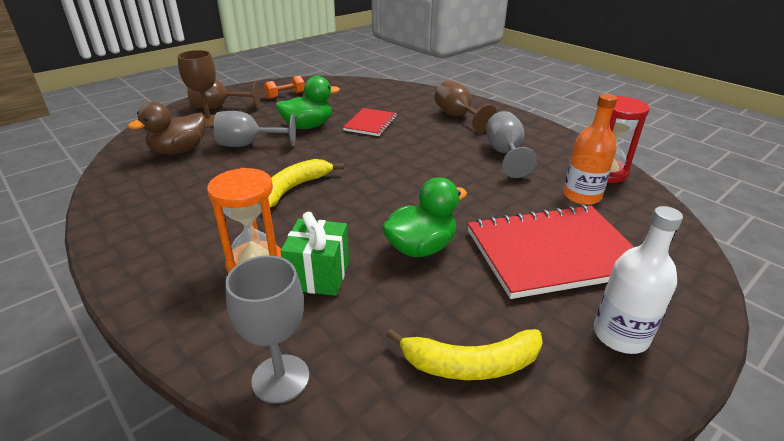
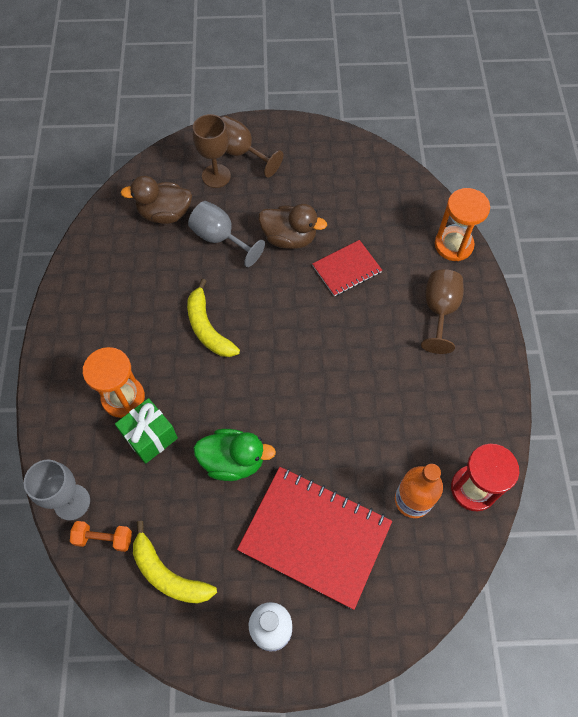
camera: 40 degrees right, 30 degrees up
orange dumbbell [264,76,305,99] -> orange dumbbell moved to [70,521,132,552]
yellow banana [268,159,344,207] -> yellow banana turned 105 degrees counterclockwise [187,279,240,357]
green duck [276,76,340,129] -> brown duck [258,203,327,249]
grey goblet [486,111,537,178] -> none
none -> orange hourglass [435,188,490,261]

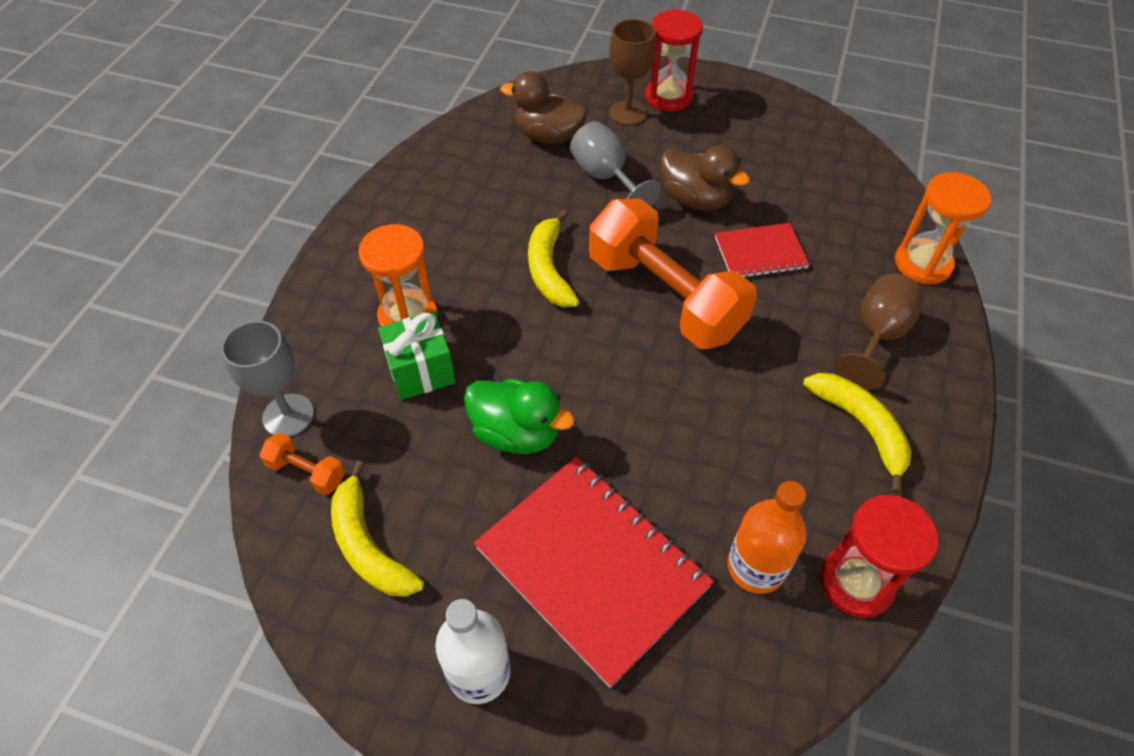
camera: 20 degrees right, 10 degrees down
brown goblet [222,116,283,178] -> red hourglass [645,9,703,112]
none -> orange dumbbell [589,199,757,349]
none -> yellow banana [803,373,912,494]

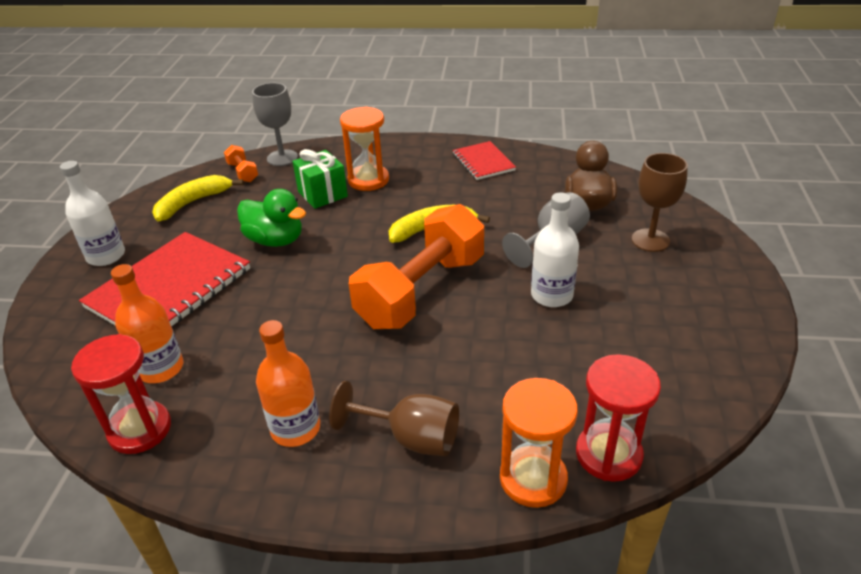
camera: 80 degrees right, 15 degrees down
orange dumbbell [259,433,345,495] -> orange dumbbell turned 45 degrees counterclockwise [224,145,258,182]
green duck [464,379,575,454] -> green duck turned 75 degrees counterclockwise [237,189,306,247]
red hourglass [645,9,703,112] -> red hourglass moved to [576,354,661,482]
brown duck [660,145,750,210] -> white bottle [531,193,579,307]
red notebook [715,223,810,278] -> red notebook moved to [453,141,516,180]
yellow banana [803,373,912,494] -> orange bottle [256,320,320,447]

